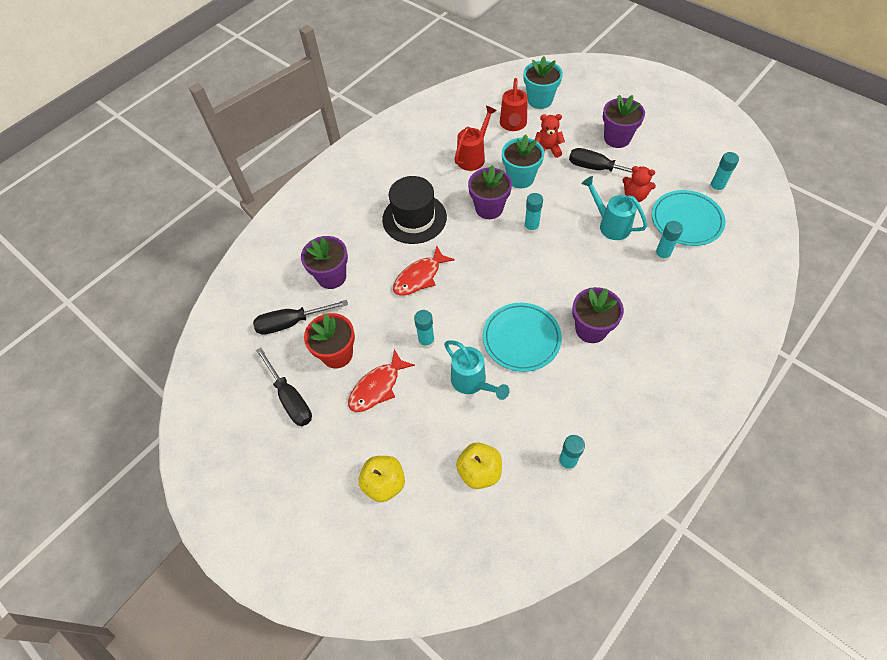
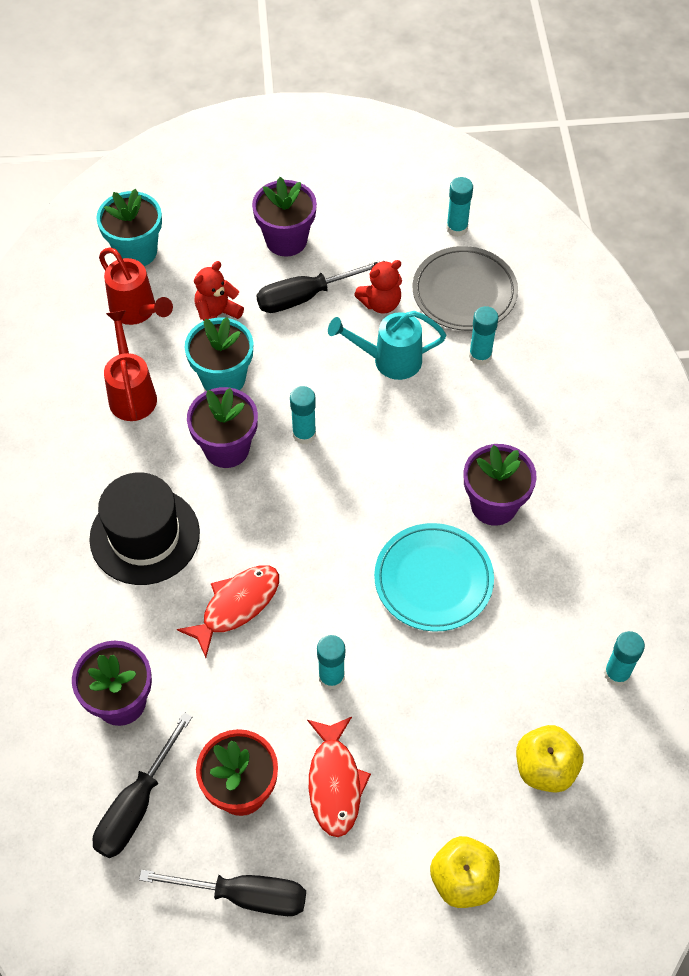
camera: 50 degrees left, 0 degrees up
red fish [393,246,455,295] -> red fish turned 135 degrees counterclockwise [177,565,279,658]
turquoise watering can [444,340,509,400] -> none
turquoise plate [652,190,726,246] -> grey plate [413,246,518,331]

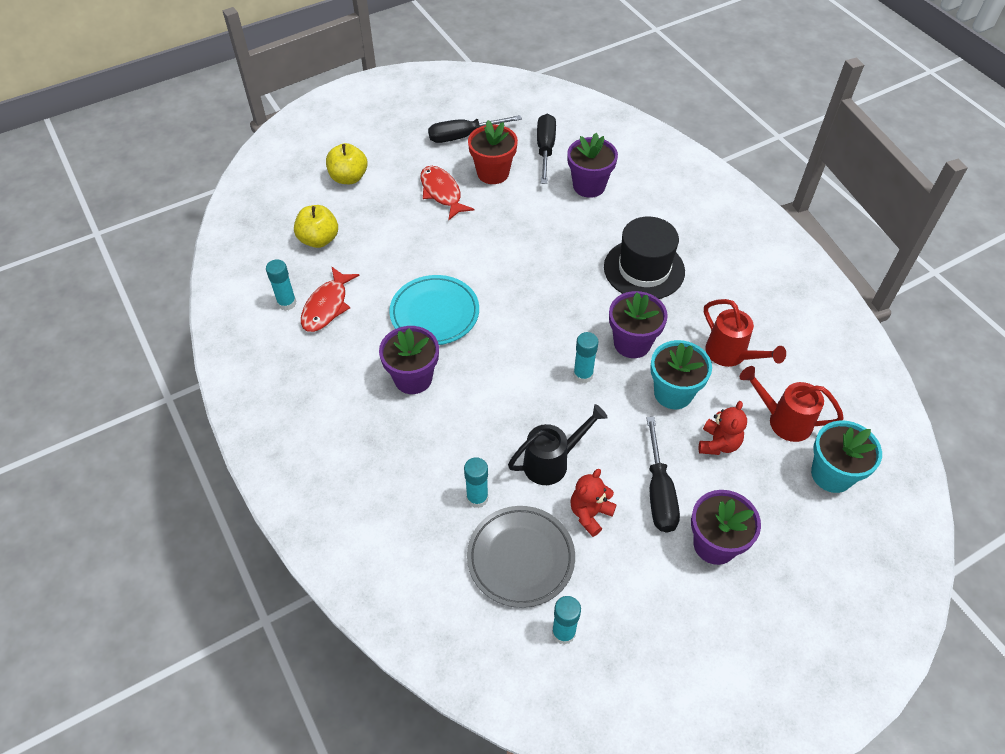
camera: 155 degrees right, 5 degrees down
red fish [177,565,279,658] -> red fish moved to [301,267,360,332]
black screwdriver [256,261,380,313] -> black screwdriver turned 135 degrees clockwise [646,417,680,533]
turquoise glue stick [317,635,345,690] -> none
turquoise watering can [328,311,446,380] -> black watering can [508,404,608,485]

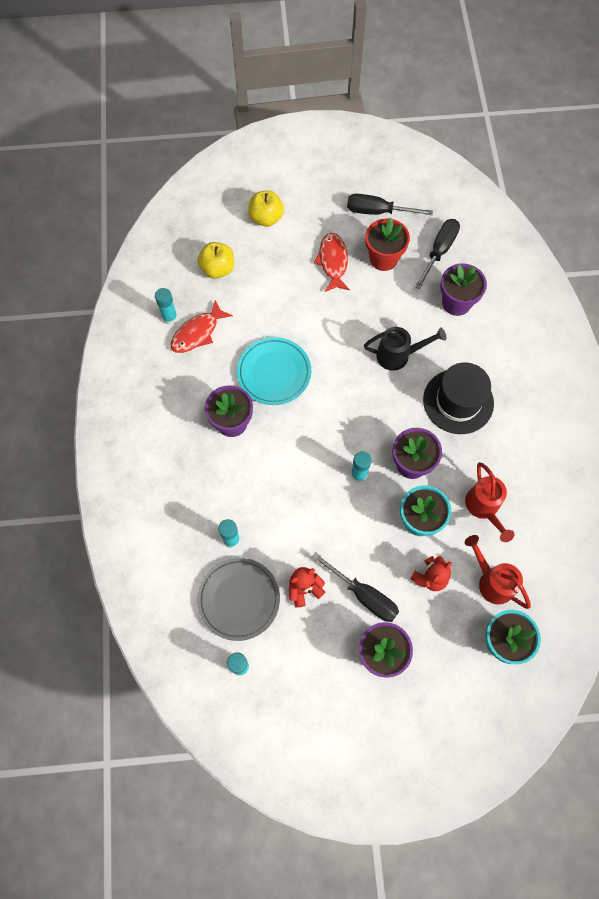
camera: 25 degrees right, 15 degrees up
black watering can [508,404,608,485] -> black watering can moved to [364,327,446,371]
black screwdriver [646,417,680,533] -> black screwdriver turned 75 degrees counterclockwise [312,552,399,622]

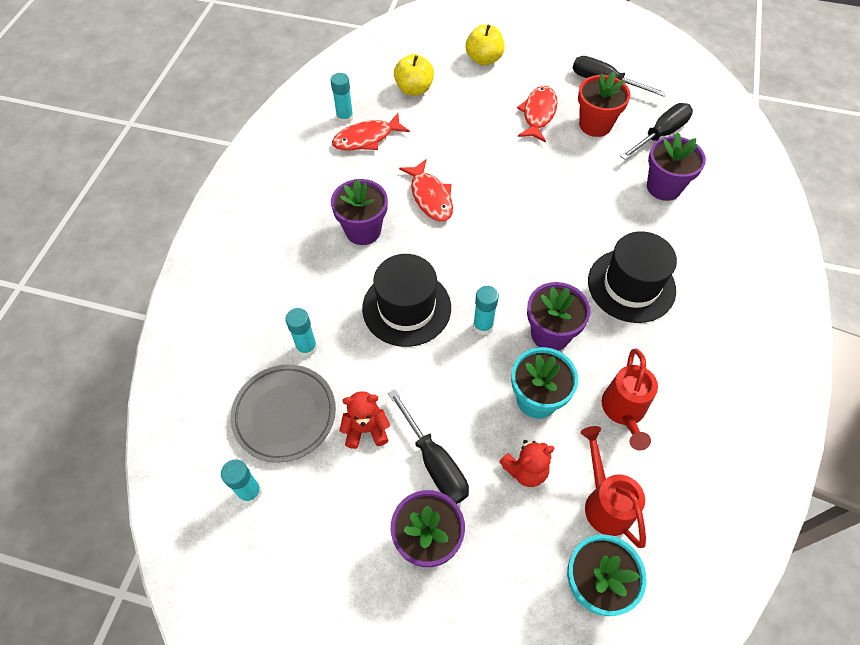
camera: 20 degrees right, 10 degrees down
turquoise plate [237,337,311,405] -> red fish [399,159,453,221]
black watering can [364,327,446,371] -> none
none -> black hat [362,254,451,347]

